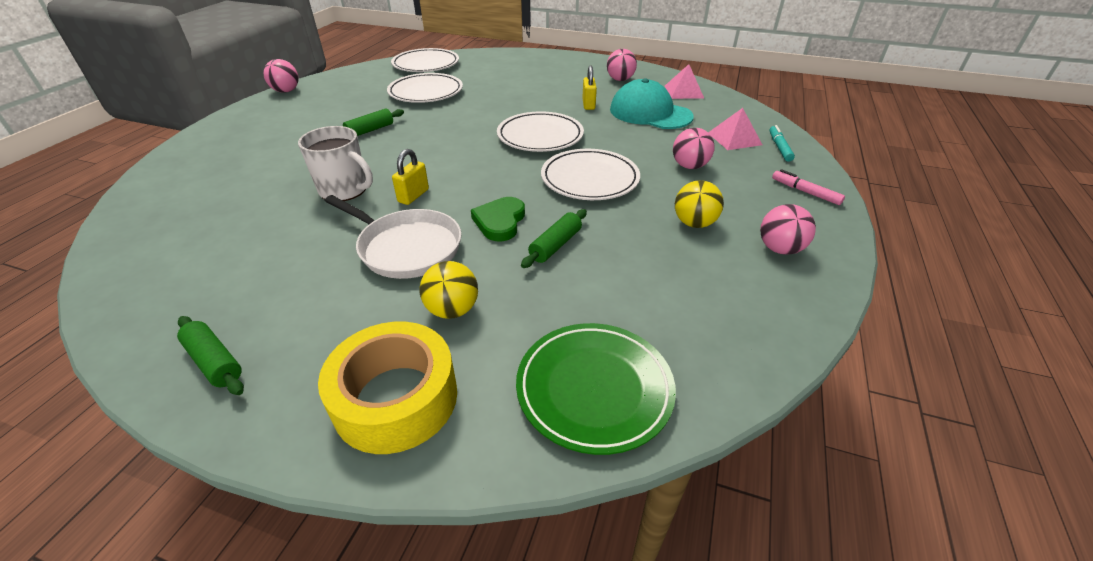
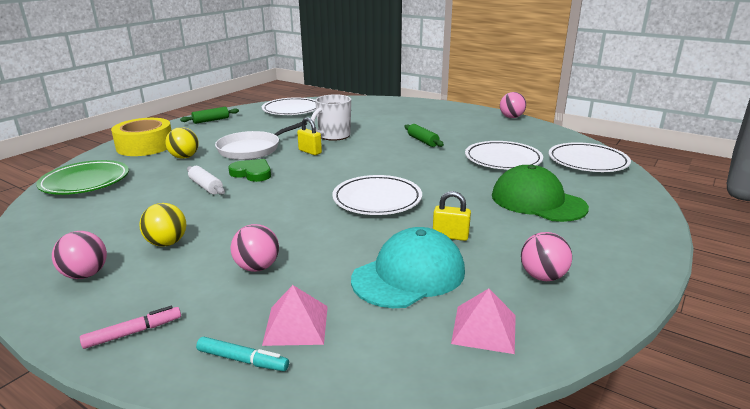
camera: 105 degrees right, 15 degrees down
green rolling pin [521,209,587,268] -> white rolling pin [187,166,225,195]
white plate [541,149,640,200] -> white plate moved to [262,97,316,115]
none -> green cap [492,165,589,222]

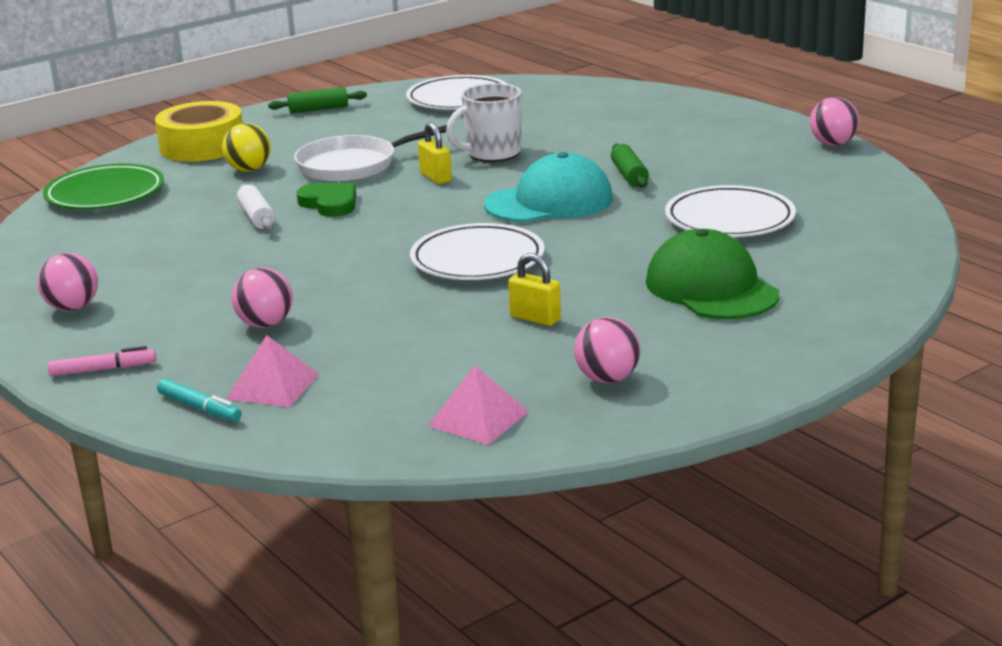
camera: 20 degrees right, 0 degrees up
yellow ball [139,203,186,247] -> none
turquoise cap [351,227,465,308] -> turquoise cap moved to [484,152,613,222]
white plate [548,142,631,172] -> none

